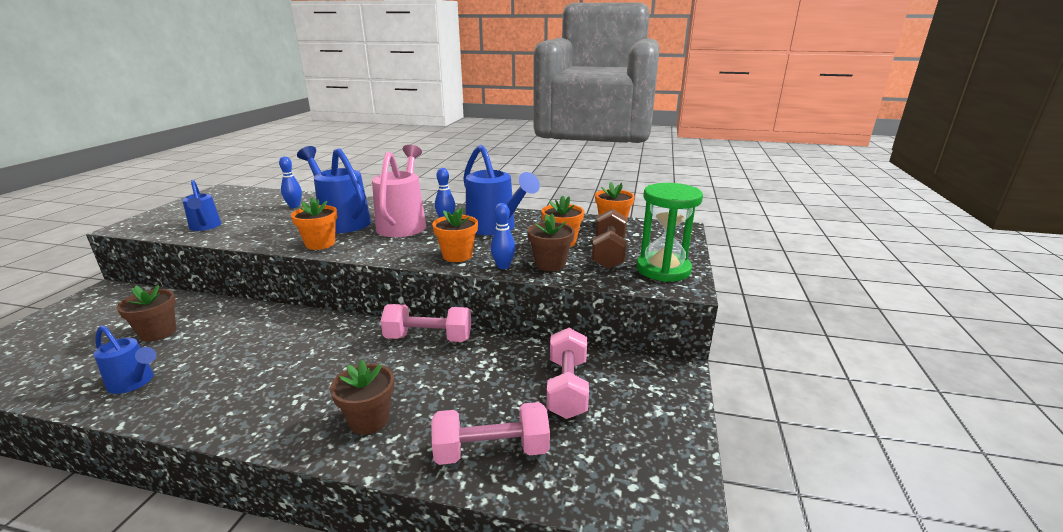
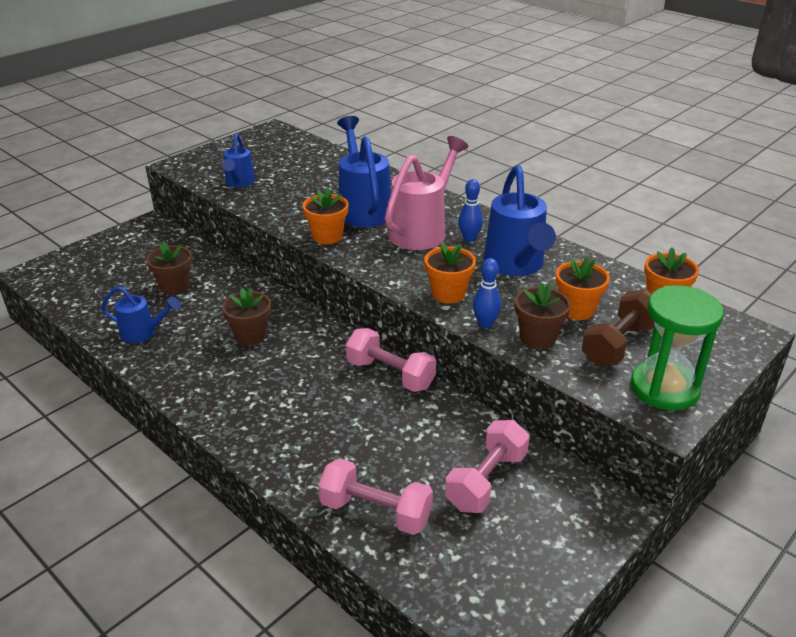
camera: 30 degrees right, 10 degrees up
blue watering can [94,325,156,394] -> blue watering can turned 45 degrees counterclockwise [101,286,180,343]
blue bowling pin [279,156,302,208] -> none
brown flower pot [330,360,394,435] -> brown flower pot moved to [222,287,271,345]

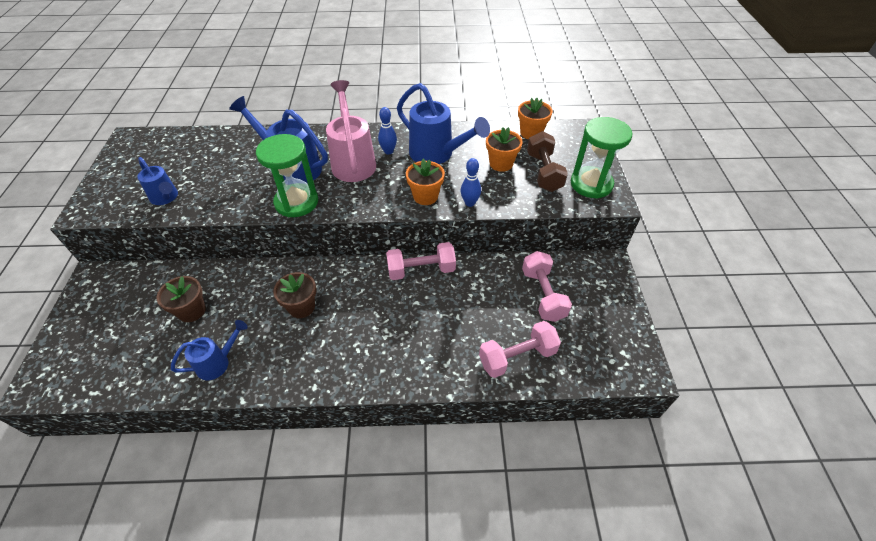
camera: 45 degrees left, 15 degrees up
orange flower pot [302,188,349,244] -> green hourglass [256,134,318,217]
brown flower pot [515,282,571,349] -> none

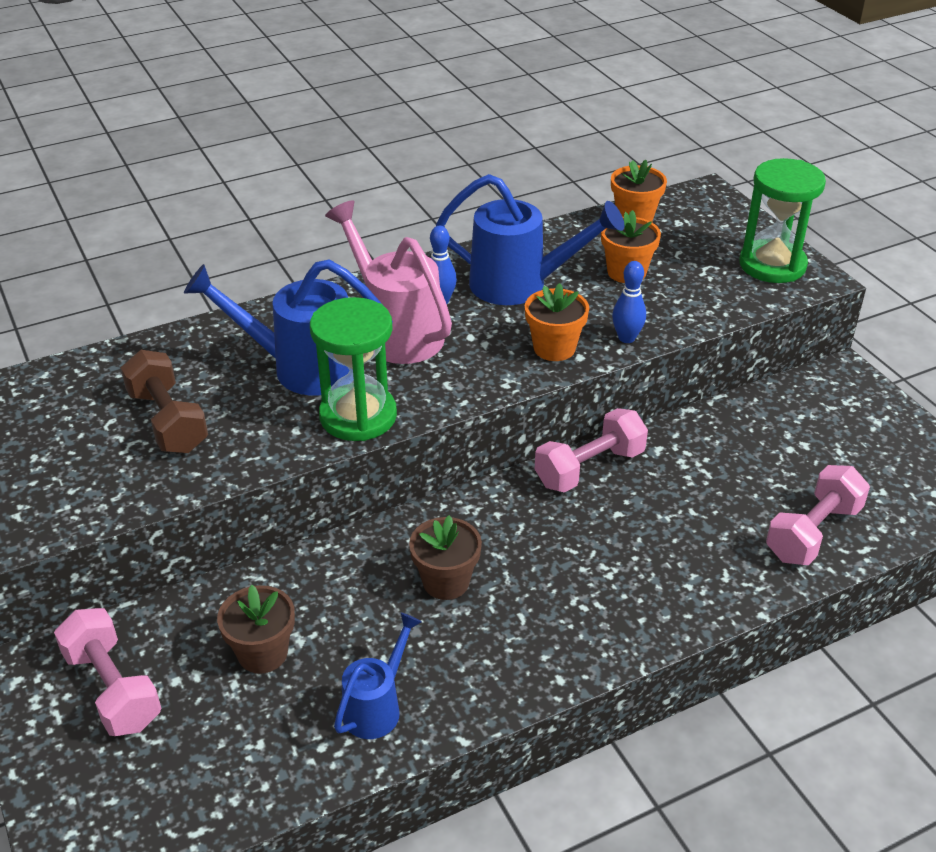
camera: 25 degrees left, 10 degrees down
blue watering can [137,157,178,205] -> none
pink dumbbell [522,251,572,322] -> pink dumbbell moved to [54,608,161,736]
brown dumbbell [527,131,568,192] -> brown dumbbell moved to [121,350,208,453]

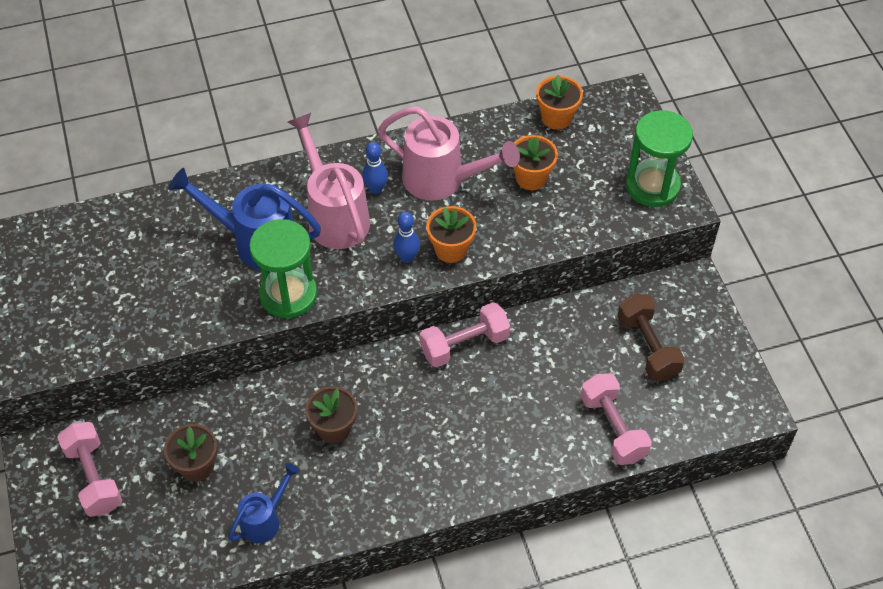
camera: 10 degrees right, 15 degrees up
brown dumbbell [121,350,208,453] -> brown dumbbell moved to [617,294,685,381]
blue watering can [436,174,625,305] -> pink watering can [378,106,520,201]
blue bowling pin [612,261,646,343] -> blue bowling pin moved to [393,212,420,263]
pink dumbbell [766,465,870,565] -> pink dumbbell turned 75 degrees counterclockwise [580,373,652,465]

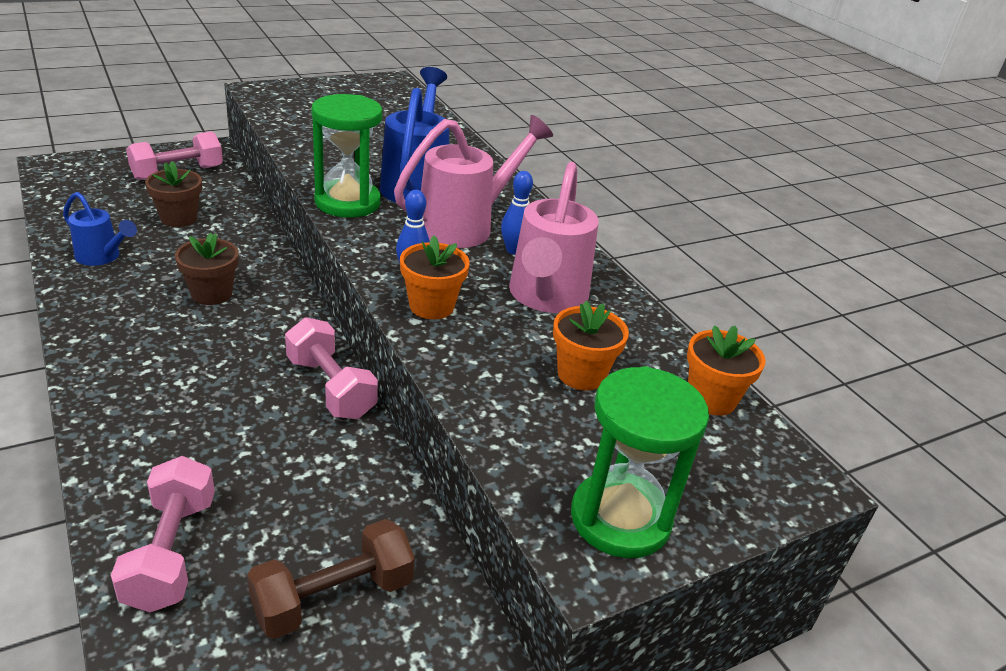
camera: 75 degrees right, 20 degrees down
pink dumbbell [580,373,652,465] -> pink dumbbell turned 60 degrees counterclockwise [111,456,215,612]

